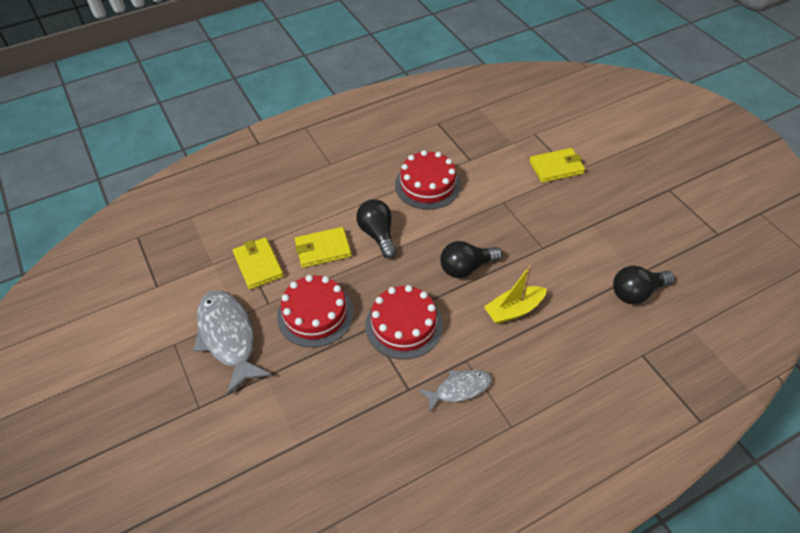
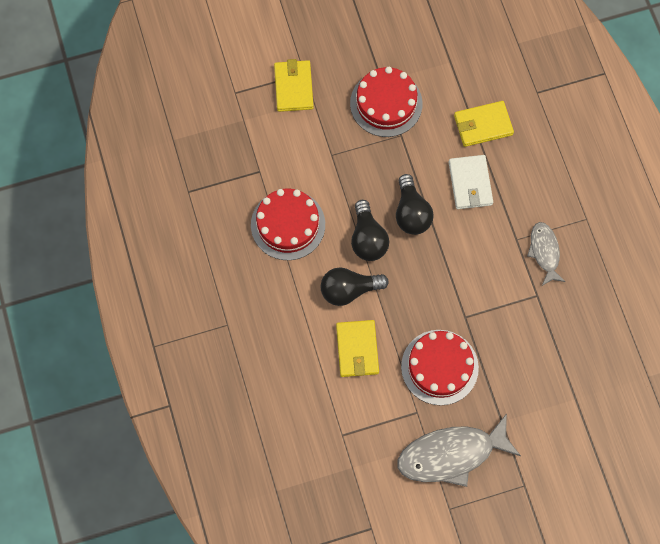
camera: 80 degrees left, 20 degrees up
yellow wallet [233,237,284,289] -> yellow wallet moved to [454,101,514,147]
red cake [365,285,443,359] -> red cake moved to [350,67,423,137]
yellow boat [484,265,547,324] -> white wallet [448,155,493,209]
black light bulb [613,266,675,304] -> black light bulb moved to [351,200,389,261]

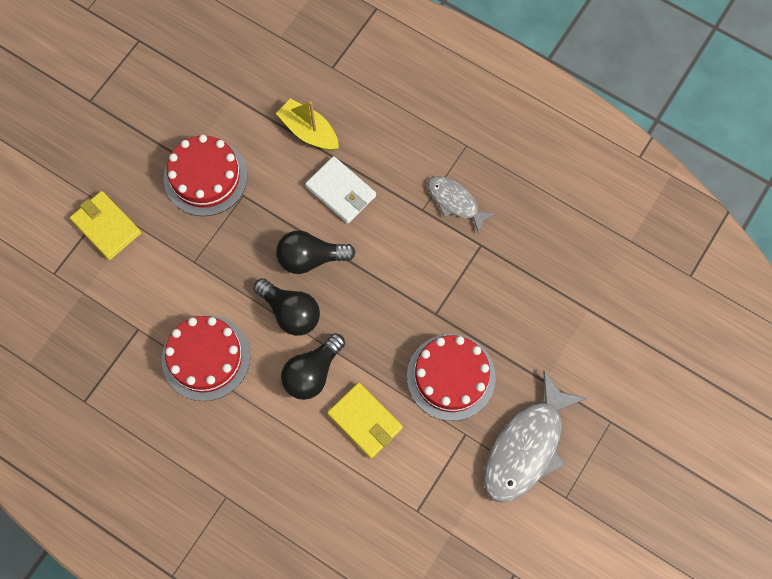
camera: 40 degrees left, 0 degrees up
black light bulb [396,174,434,235] -> black light bulb turned 135 degrees clockwise [276,230,356,274]
yellow wallet [454,101,514,147] -> yellow boat [276,98,339,151]

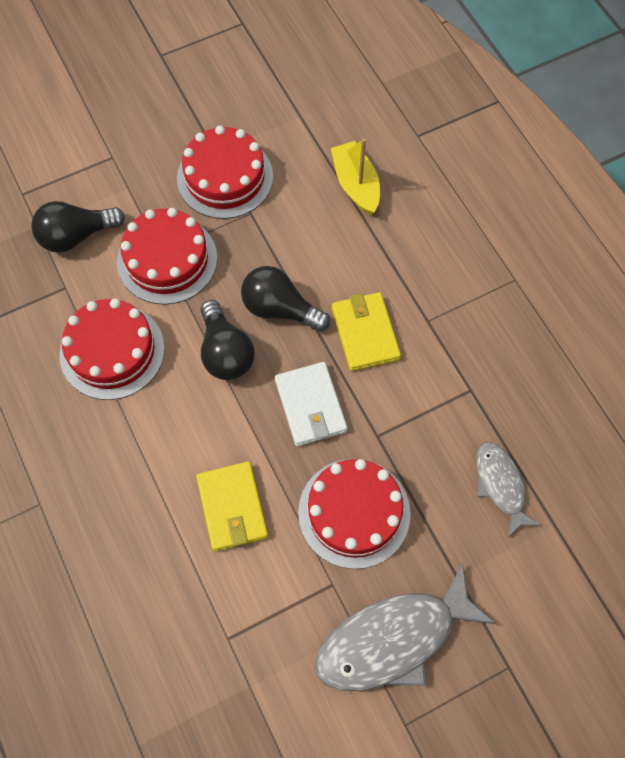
camera: 30 degrees right, 5 degrees down
yellow wallet [70,191,141,260] -> yellow wallet moved to [332,292,401,371]
black light bulb [281,333,345,400] -> black light bulb moved to [31,201,125,253]
white wallet [305,156,376,224] -> white wallet moved to [275,362,348,446]
grey fish [428,176,495,233] -> grey fish moved to [476,442,541,537]
none -> red cake [117,208,217,305]

